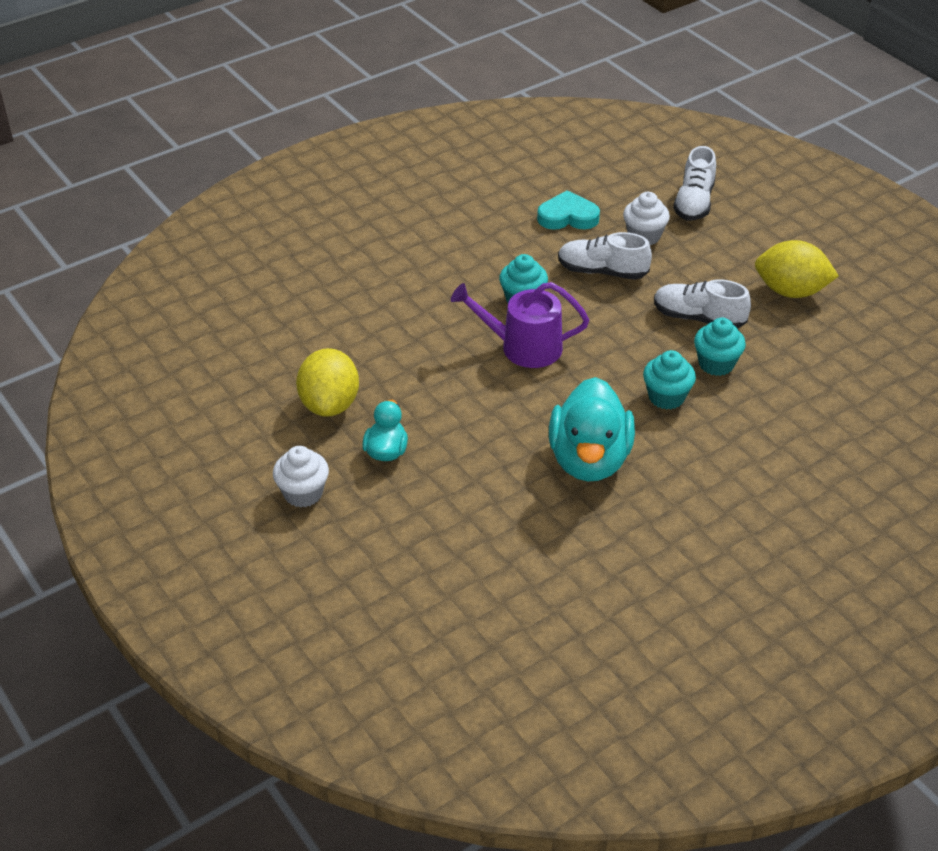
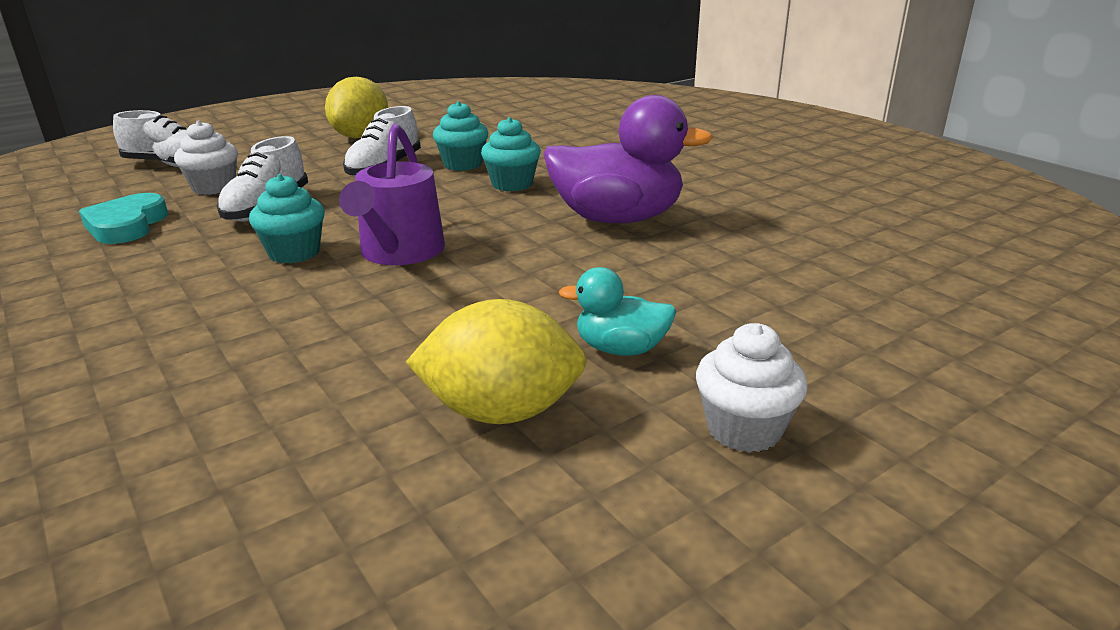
camera: 90 degrees left, 15 degrees down
turquoise duck [549,377,635,482] -> purple duck [543,95,713,223]

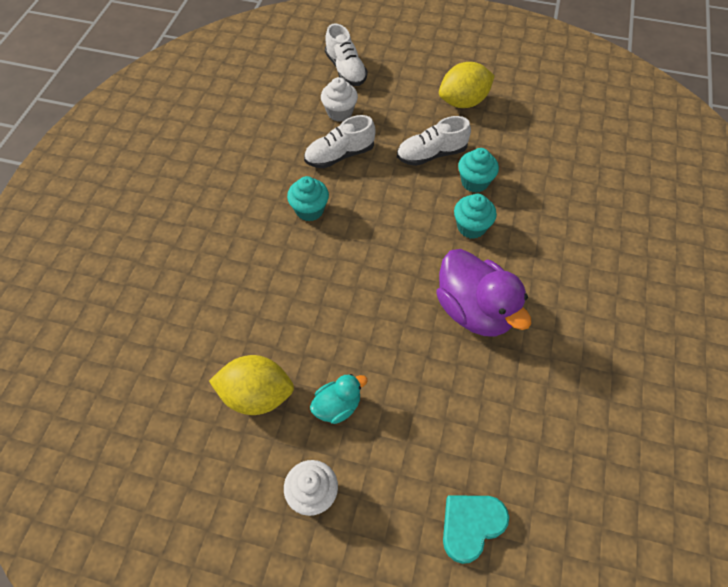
camera: 50 degrees right, 30 degrees up
turquoise heart [79,193,168,244] -> turquoise heart moved to [443,495,509,564]
purple watering can [339,124,445,265] -> none
yellow lemon [406,299,587,424] -> yellow lemon turned 45 degrees counterclockwise [209,355,294,415]
turquoise duck [559,267,677,356] -> turquoise duck turned 90 degrees clockwise [310,374,368,424]

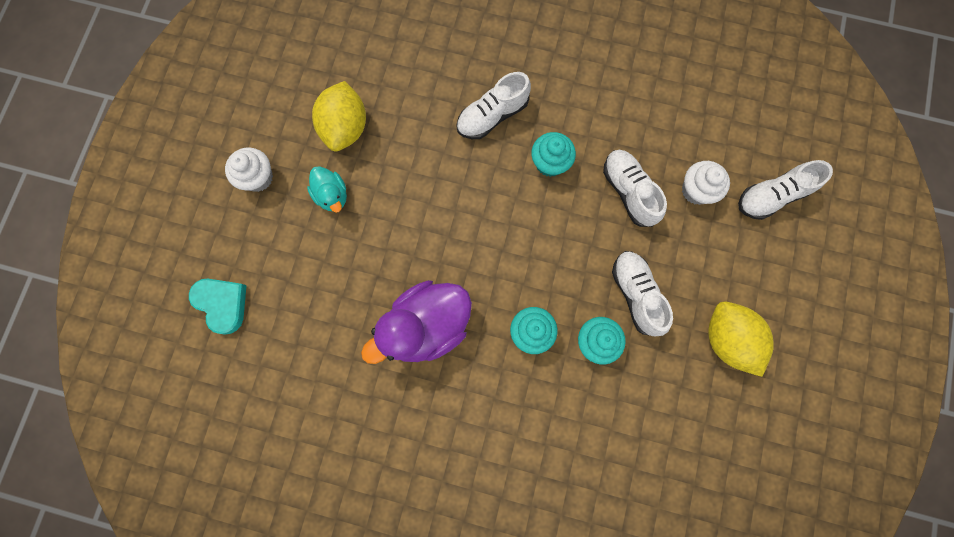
camera: 90 degrees right, 20 degrees up
none -> white shoe [456,72,531,139]

